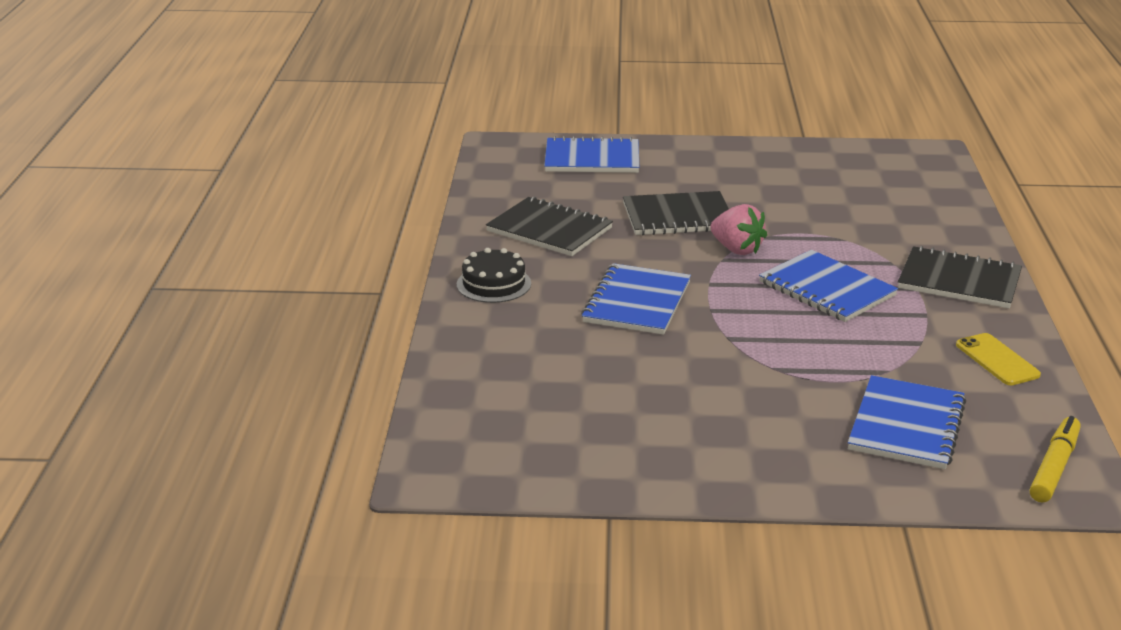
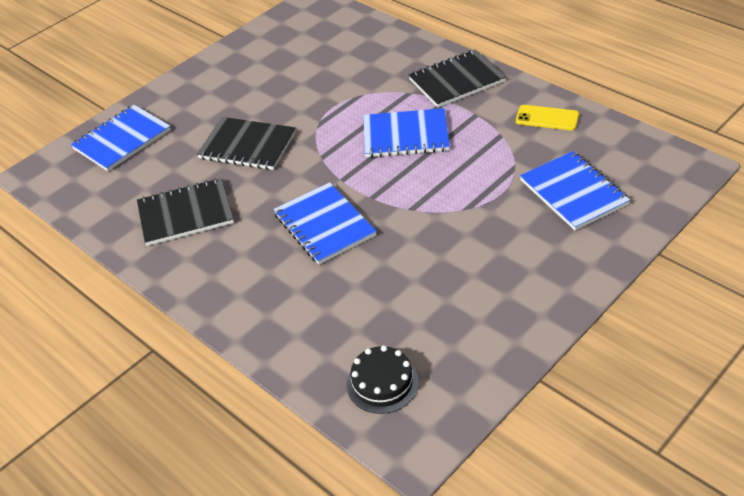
camera: 45 degrees left, 15 degrees up
black cake [457,248,531,303] -> black cake moved to [347,345,419,414]
black notebook [623,191,729,236] -> black notebook turned 75 degrees clockwise [197,117,296,170]
pink strawberry [710,204,767,255] -> none
yellow marker [1030,416,1080,502] -> none

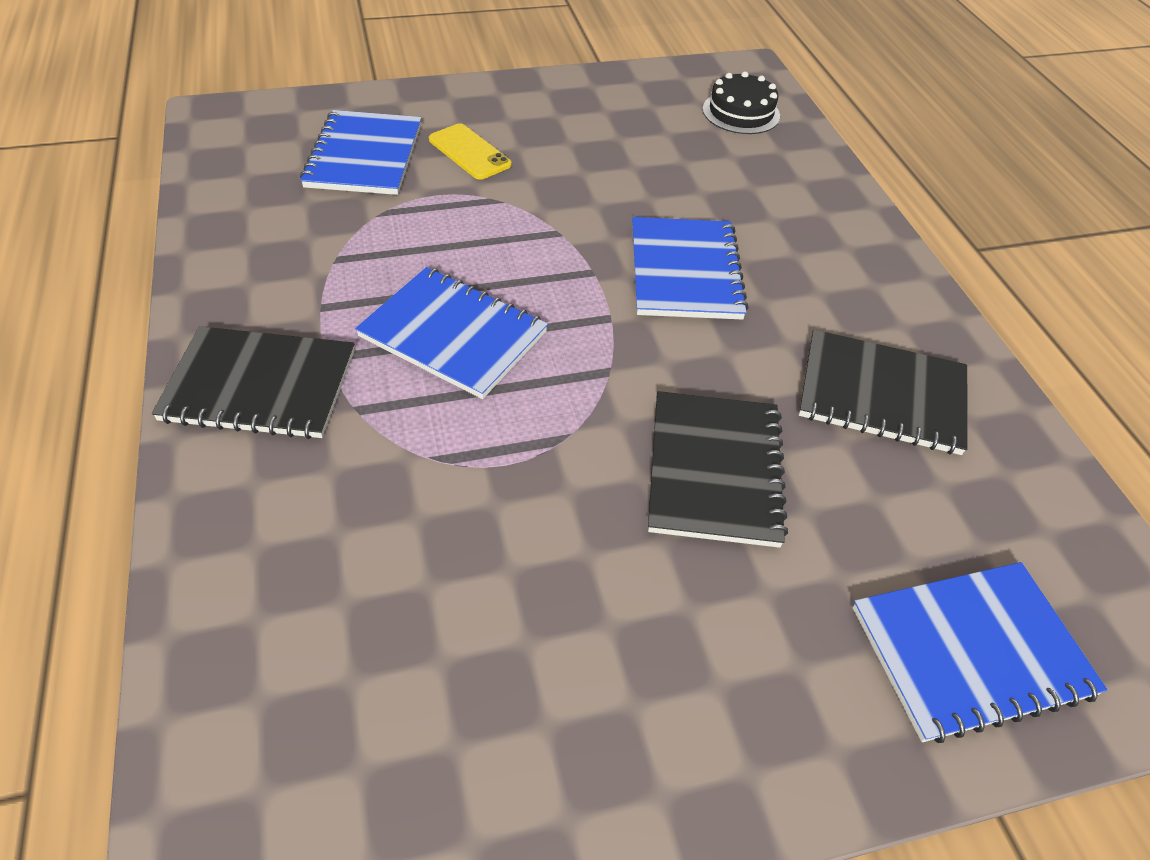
camera: 155 degrees left, 5 degrees up
black notebook [197,117,296,170] -> black notebook turned 45 degrees clockwise [648,391,788,548]
yellow phone [516,105,579,130] -> yellow phone moved to [429,123,512,180]

